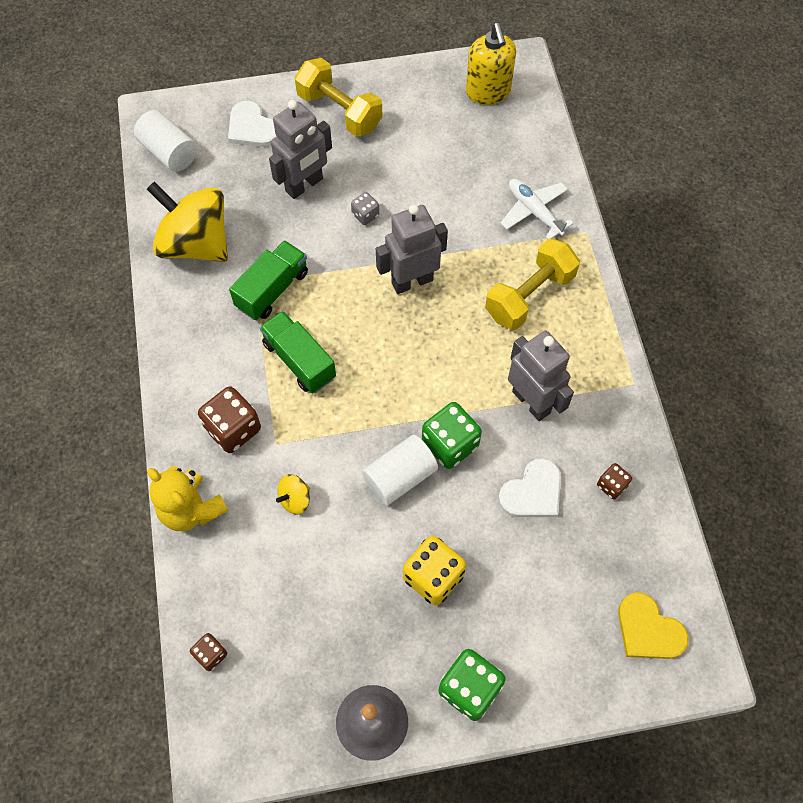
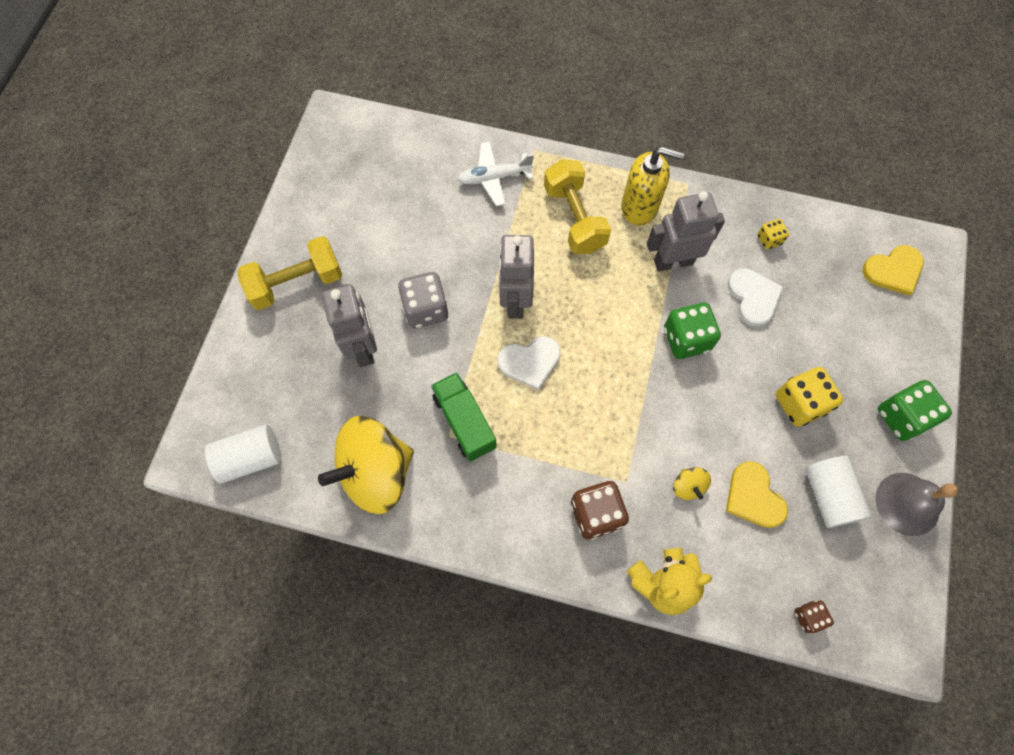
camera: 65 degrees left, 5 degrees up
white heart [228,101,277,147] -> white heart moved to [497,336,561,390]
green truck [260,311,336,393] -> none
grey dice [351,192,379,225] -> grey dice [398,272,448,328], size x1.86
white cylinder [362,435,438,506] -> white cylinder moved to [806,456,871,528]
yellow soap dispenser [466,23,516,105] -> yellow soap dispenser moved to [621,147,684,226]
brown dice [597,463,632,499] -> yellow dice [758,219,789,249]
none -> yellow heart [726,461,788,528]

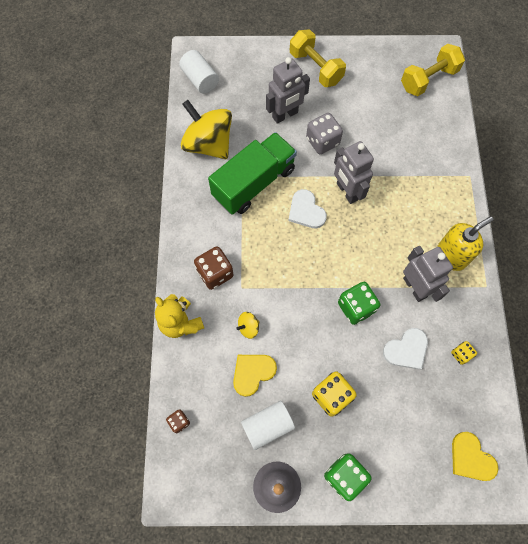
camera: 75 degrees right, 0 degrees up
green truck [431,372,497,461] -> green truck [208,132,297,215], size x1.60
white plane [458,142,534,206] -> none
grey robot [498,235,534,319] -> grey robot turned 105 degrees counterclockwise [334,141,374,204]
yellow dumbbell [544,159,611,254] -> yellow dumbbell moved to [401,44,465,96]
yellow soap dispenser [621,147,684,226] -> yellow soap dispenser turned 120 degrees counterclockwise [437,216,493,271]

